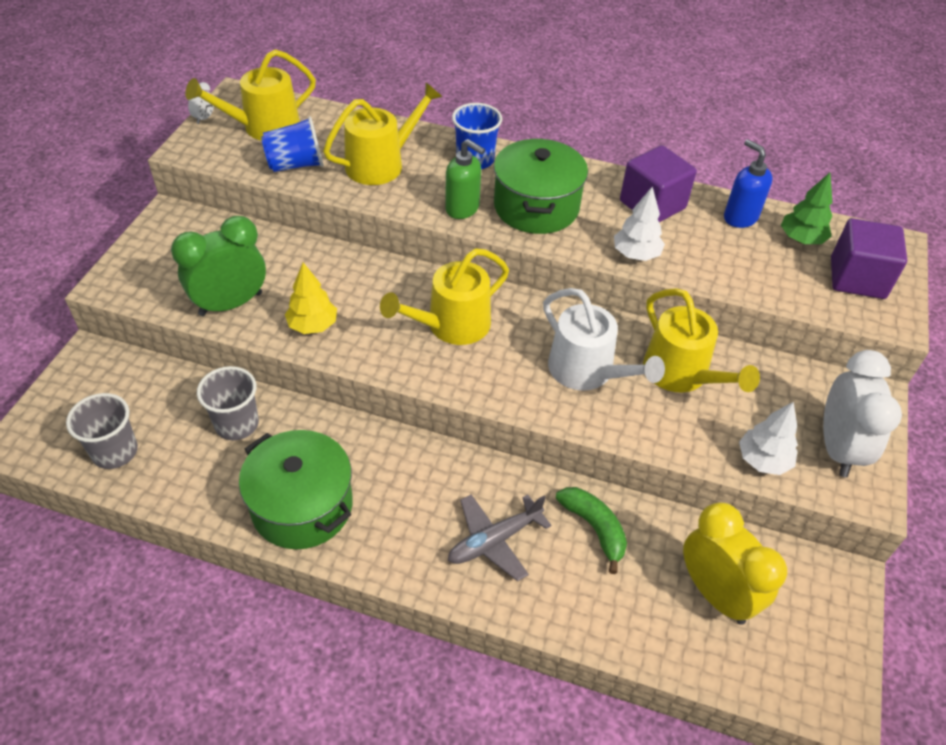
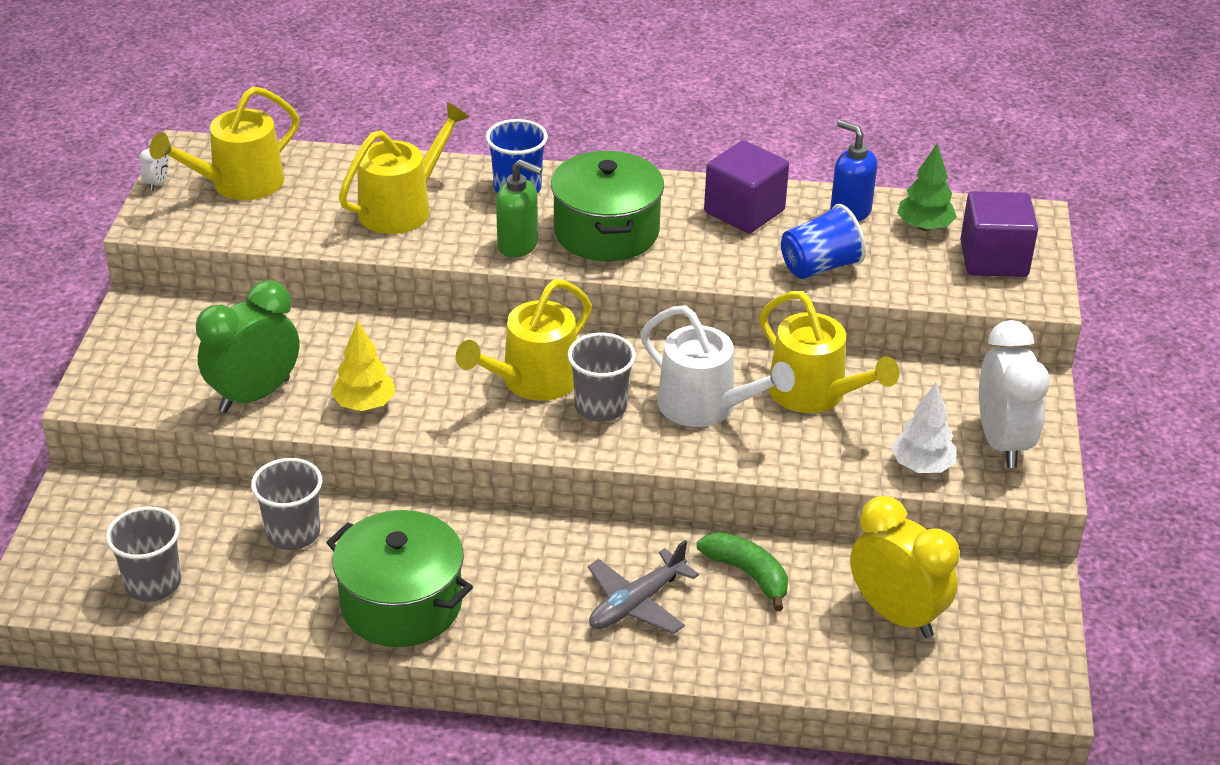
camera: 10 degrees left, 10 degrees down
blue cup [261,116,324,172] -> blue cup moved to [781,204,866,279]
white tree [614,187,665,261] -> none
none -> grey cup [568,333,636,422]

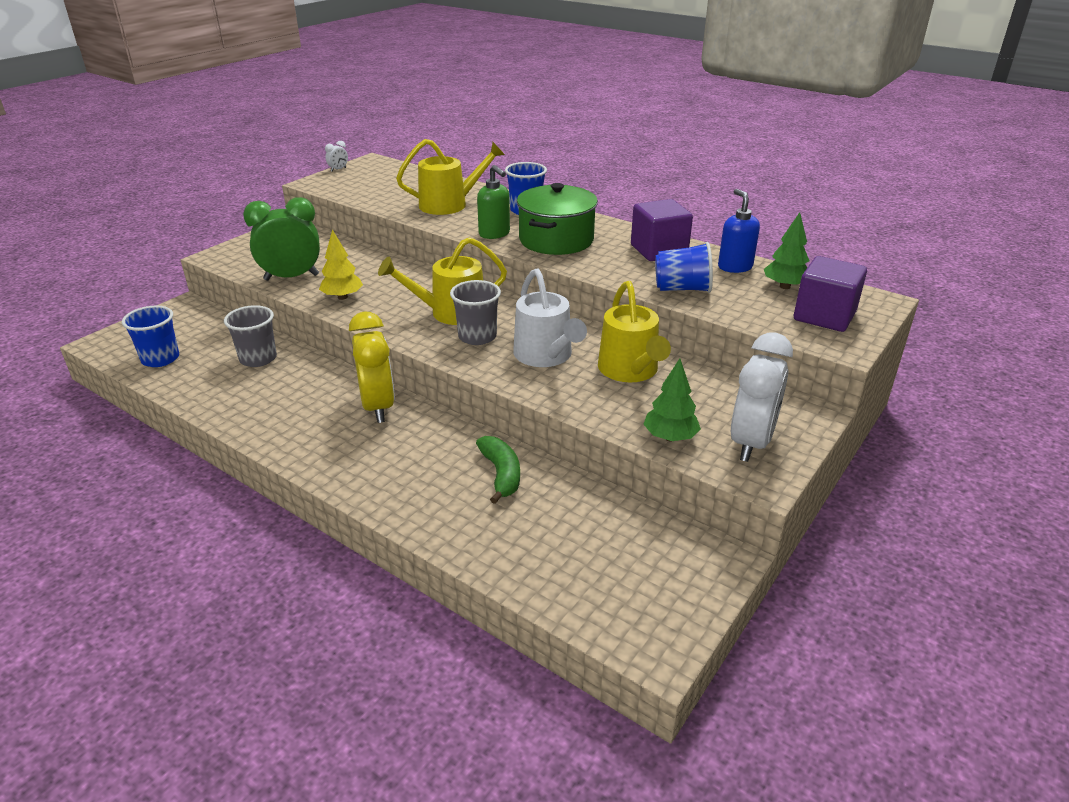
camera: 30 degrees right, 5 degrees down
grey cup [106,506,181,602] -> blue cup [122,306,179,367]
yellow watering can [149,86,299,200] -> none
green pot [326,510,473,647] -> none
grey plane [588,540,699,634] -> none
yellow clock [850,496,960,638] -> yellow clock moved to [349,311,395,423]
white tree [891,383,956,473] -> green tree [643,358,701,441]

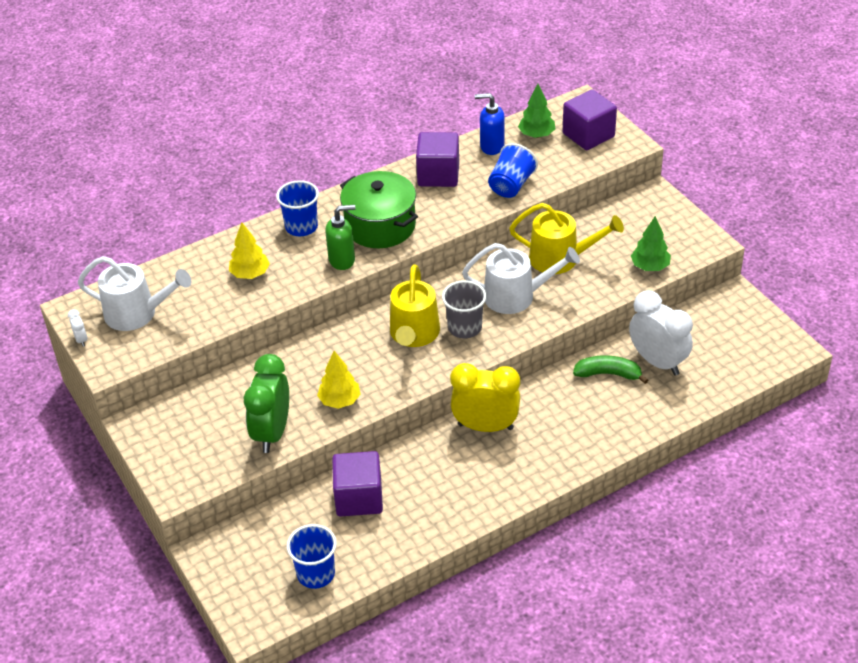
camera: 65 degrees left, 10 degrees up
grey cup [224,305,277,367] -> purple cube [332,451,383,517]
yellow watering can [396,139,505,215] -> yellow tree [229,222,270,279]
white clock [731,332,793,462] -> white clock moved to [629,290,693,376]
none -> white watering can [77,256,191,331]

